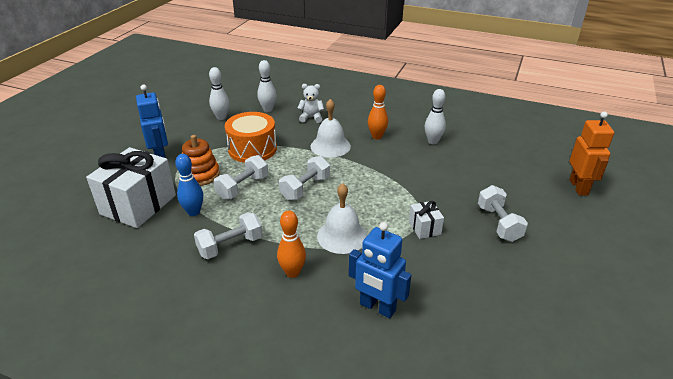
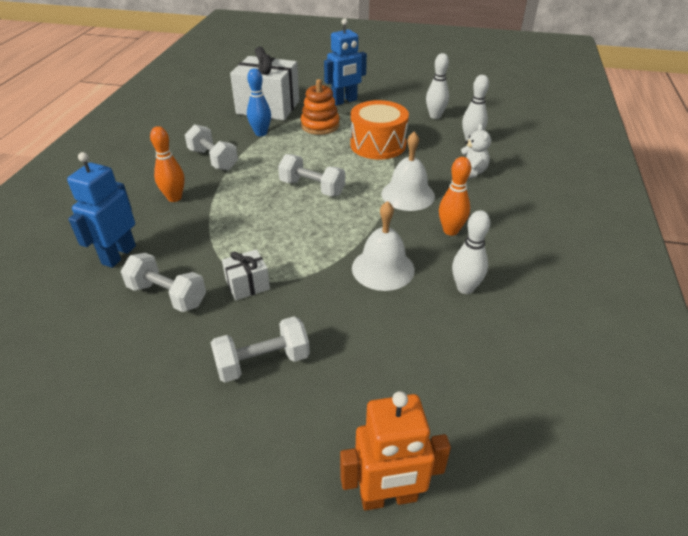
camera: 80 degrees right, 5 degrees up
white dumbbell [214,155,268,200] -> white dumbbell moved to [121,253,206,312]
white bell [317,183,367,254] -> white bell moved to [352,201,415,291]

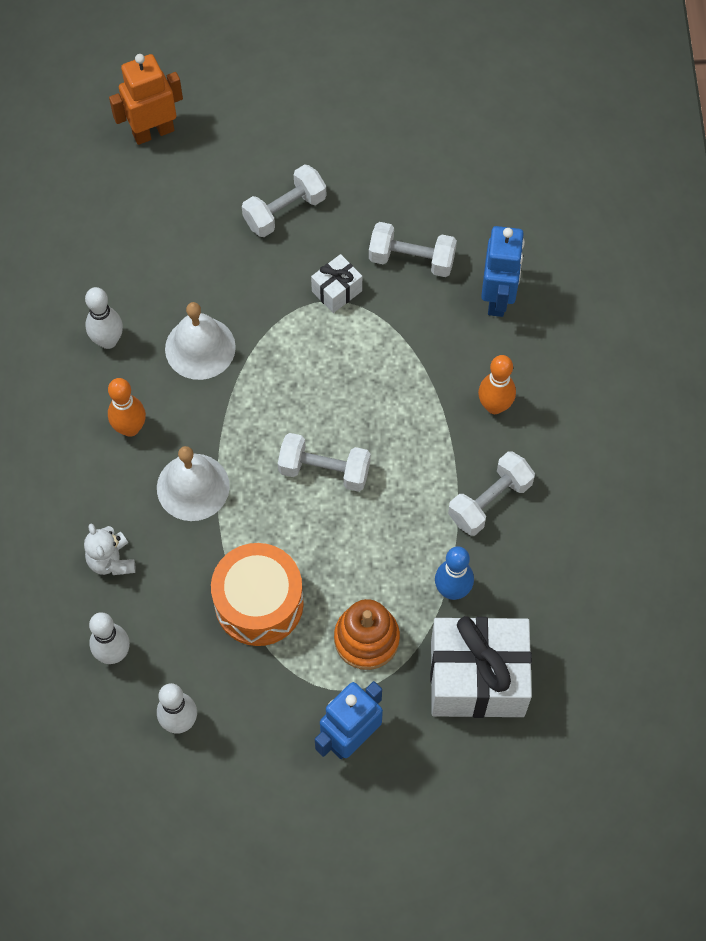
camera: 165 degrees right, 25 degrees up
white dumbbell [185,124,238,170] -> white dumbbell turned 75 degrees counterclockwise [448,451,535,536]

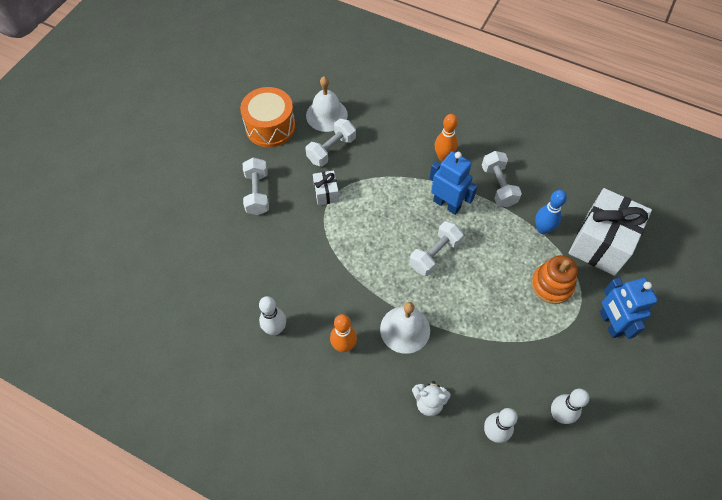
camera: 60 degrees left, 5 degrees down
orange robot [109,54,183,145] -> none
white bell [165,302,236,380] -> white bell moved to [306,76,348,132]
orange drum [211,543,304,646] -> orange drum moved to [240,87,295,147]
blue robot [481,226,525,317] -> blue robot moved to [429,151,478,215]

